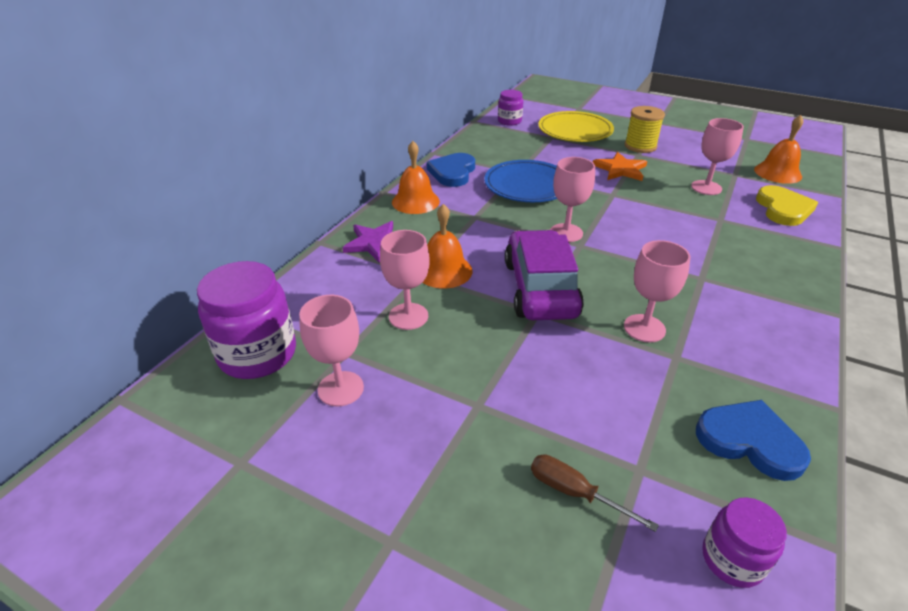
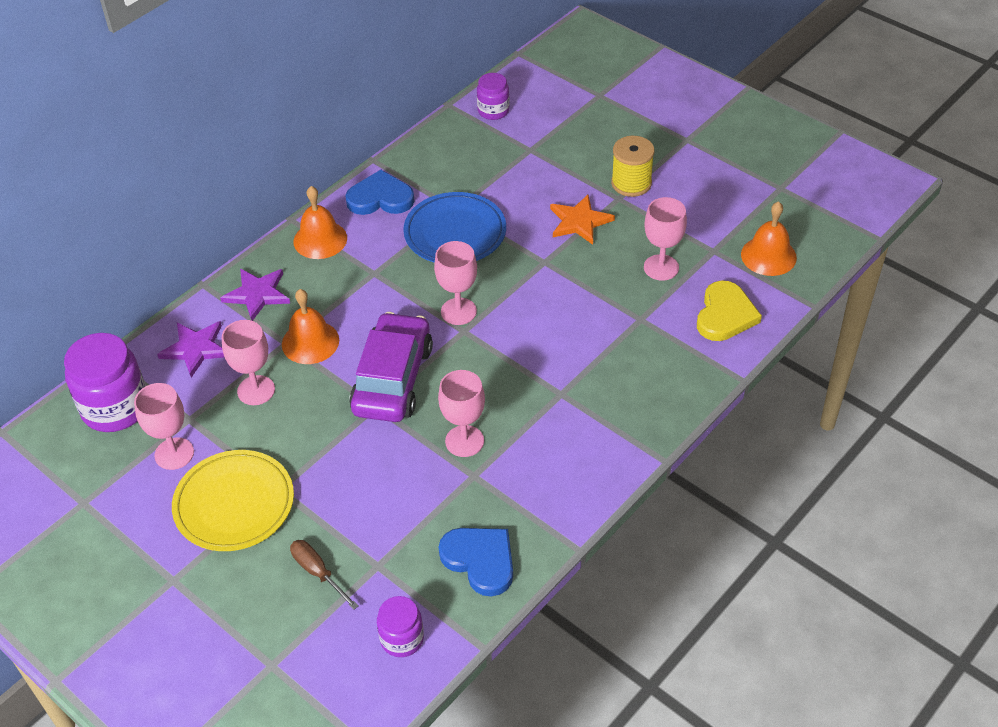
camera: 15 degrees right, 10 degrees up
blue heart [427,153,475,187] -> blue heart turned 60 degrees clockwise [345,170,414,215]
yellow plate [538,111,614,142] -> yellow plate moved to [172,450,294,551]
none -> purple star [157,321,224,378]

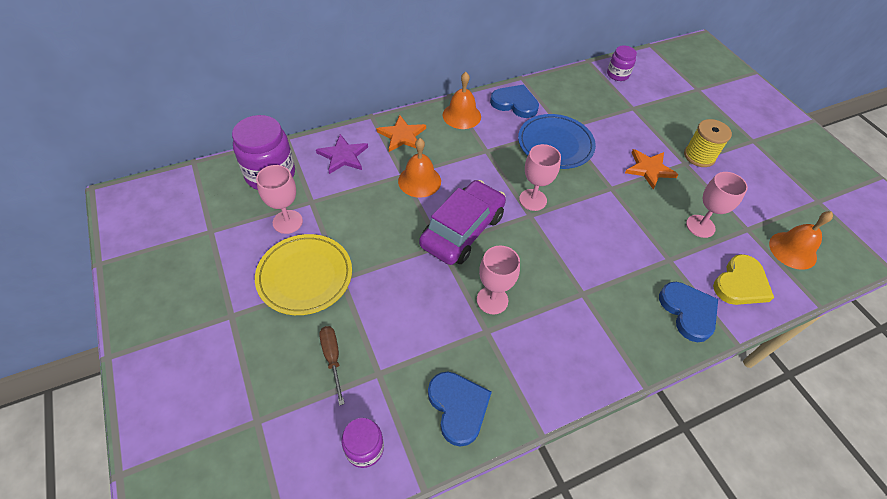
camera: 20 degrees right, 5 degrees up
purple star [220,269,290,321] -> orange star [376,115,426,152]
pink goblet [222,320,275,405] -> none
none -> blue heart [659,282,718,342]

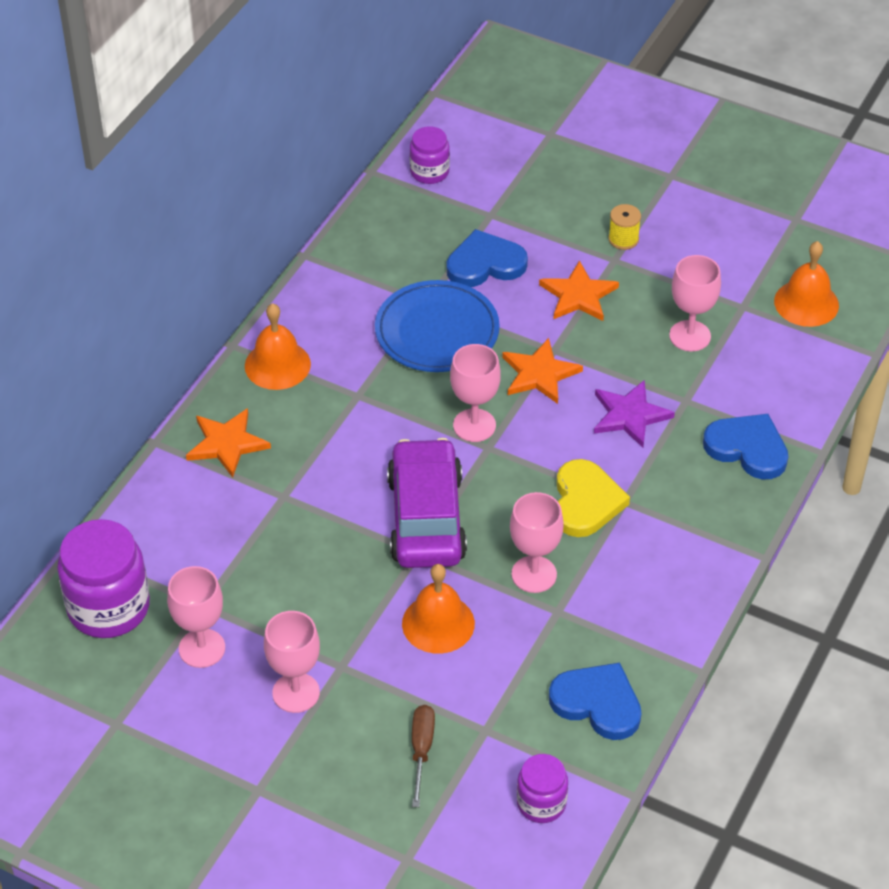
camera: 35 degrees left, 5 degrees down
yellow plate [255,234,352,315] -> pink goblet [264,611,320,713]
purple star [316,134,368,174] -> purple star moved to [594,380,675,448]
brown screwdriver [319,326,345,405] -> brown screwdriver turned 60 degrees clockwise [412,705,435,807]
orange bell [398,138,441,198] -> orange bell moved to [402,564,475,654]
blue heart [490,85,539,118] -> blue heart moved to [447,229,528,287]
yellow spool [684,119,732,167] -> yellow spool [608,204,641,250], size x0.63
yellow heart [713,254,774,305] -> yellow heart moved to [557,459,630,537]
none -> orange star [502,338,583,404]

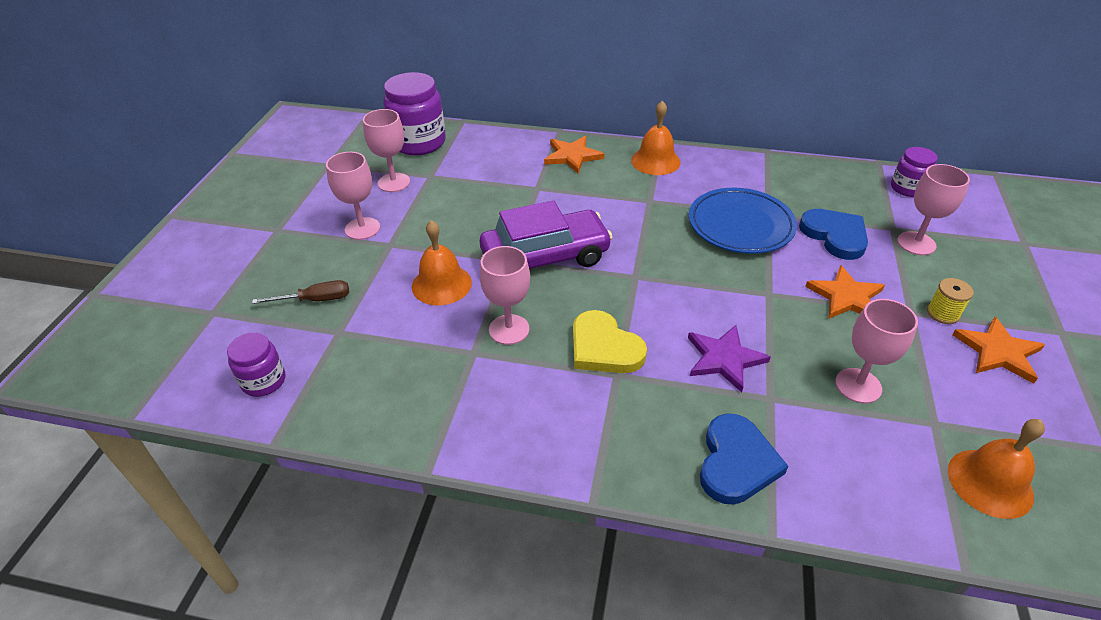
camera: 75 degrees right, 5 degrees down
pink goblet [450,344,501,442] -> pink goblet moved to [897,164,970,255]
orange star [502,338,583,404] -> orange star moved to [952,317,1045,384]
blue heart [549,662,642,740] -> none
yellow heart [557,459,630,537] -> yellow heart turned 60 degrees clockwise [573,310,647,373]

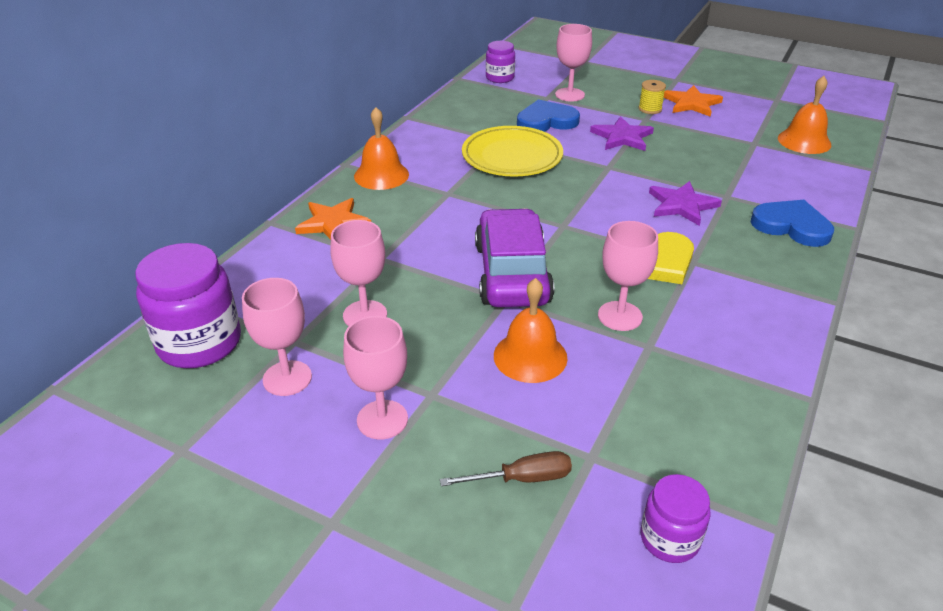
camera: 75 degrees left, 5 degrees down
brown screwdriver [252,280,349,304] -> brown screwdriver turned 75 degrees clockwise [440,451,572,486]
blue plate [689,188,797,254] -> yellow plate [462,126,563,177]
orange star [805,265,885,319] -> purple star [590,116,654,151]
pink goblet [835,299,918,404] -> pink goblet moved to [330,220,387,326]

